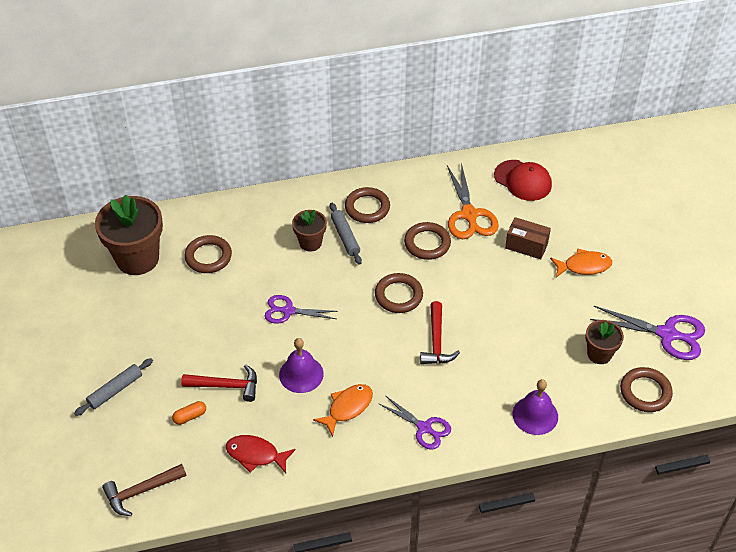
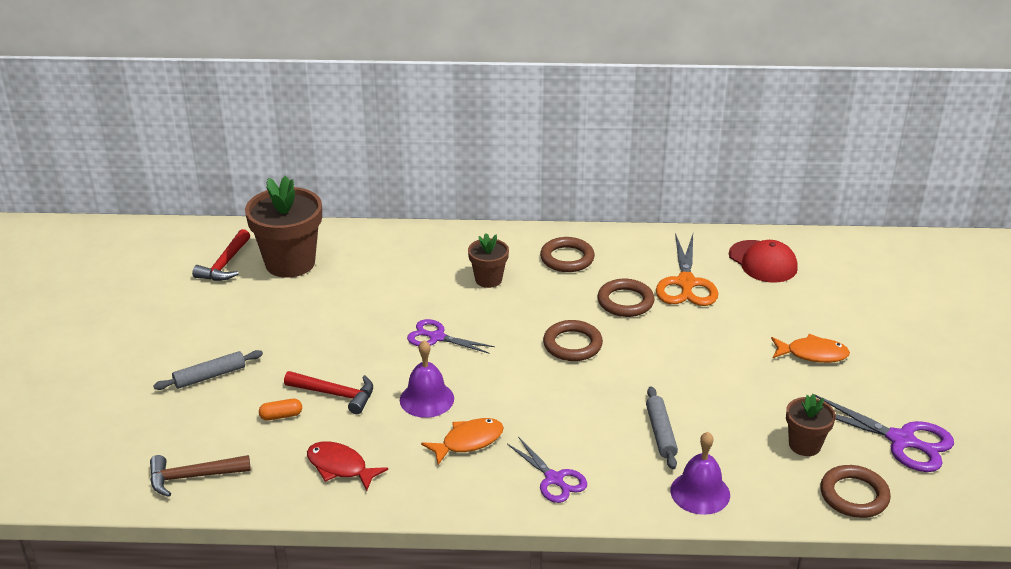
camera: 15 degrees right, 15 degrees down
brown ring [185,235,232,273] -> none
grey rolling pin [330,203,362,265] -> grey rolling pin moved to [646,386,678,469]
red hammer [420,301,460,364] -> red hammer moved to [192,229,250,281]
brown box [505,217,551,259] -> none

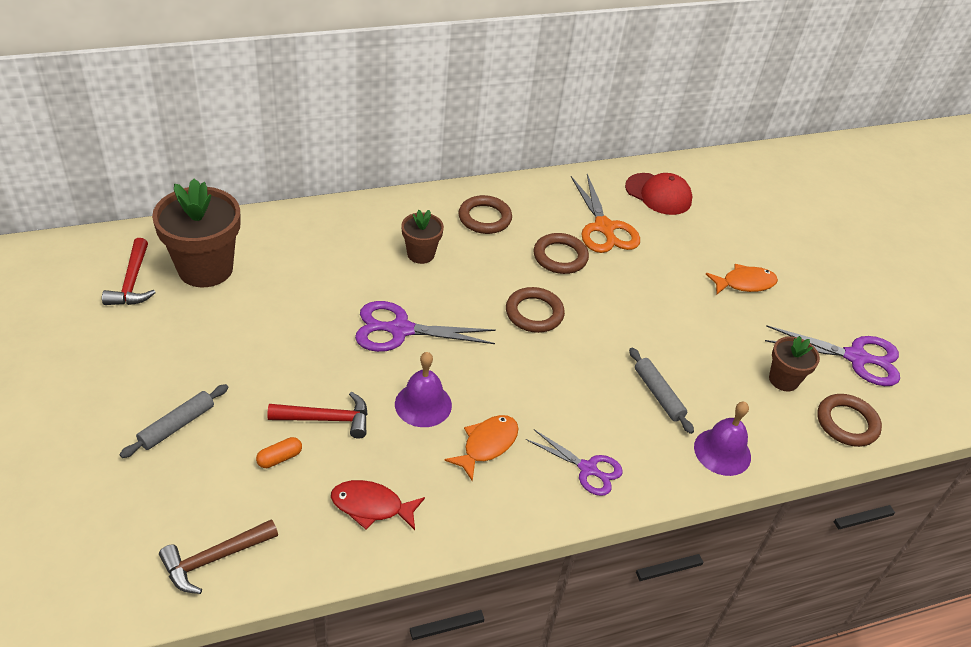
camera: 25 degrees left, 10 degrees up
purple scissors [407,319,495,354] -> purple scissors [355,301,496,352], size x1.53

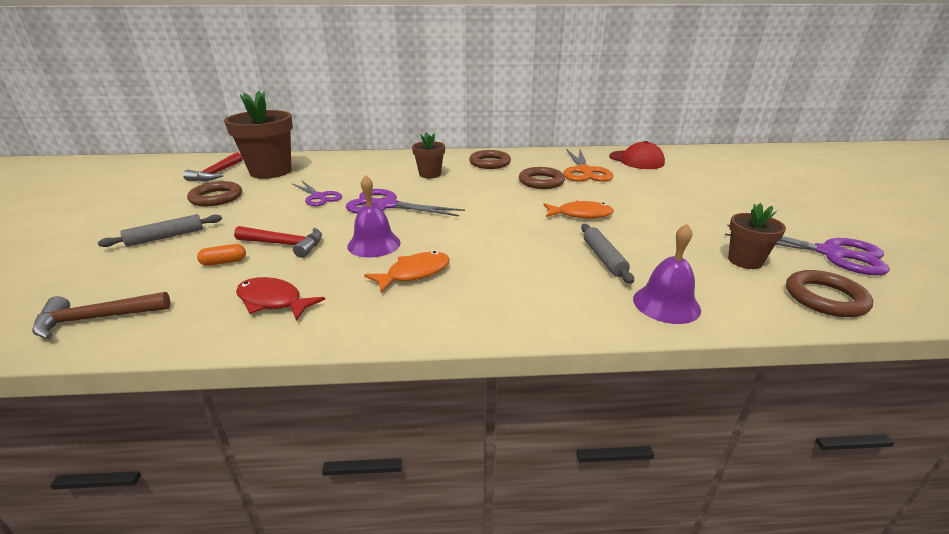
camera: 20 degrees right, 15 degrees down
brown ring [506,287,565,333] -> brown ring moved to [187,181,242,206]
purple scissors [526,429,623,496] -> purple scissors moved to [293,181,342,206]
orange fish [706,264,778,294] -> orange fish moved to [543,200,614,219]

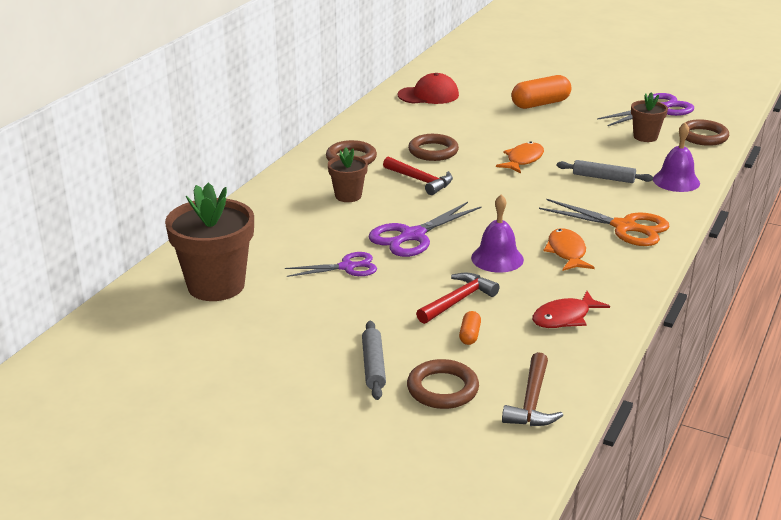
camera: 60 degrees left, 0 degrees up
red hammer [183,152,243,181] -> red hammer moved to [383,156,453,195]
brown ring [187,181,242,206] -> brown ring moved to [407,359,479,409]
orange scissors [563,149,613,182] -> orange scissors moved to [539,199,670,246]
none -> orange capsule [511,75,571,109]

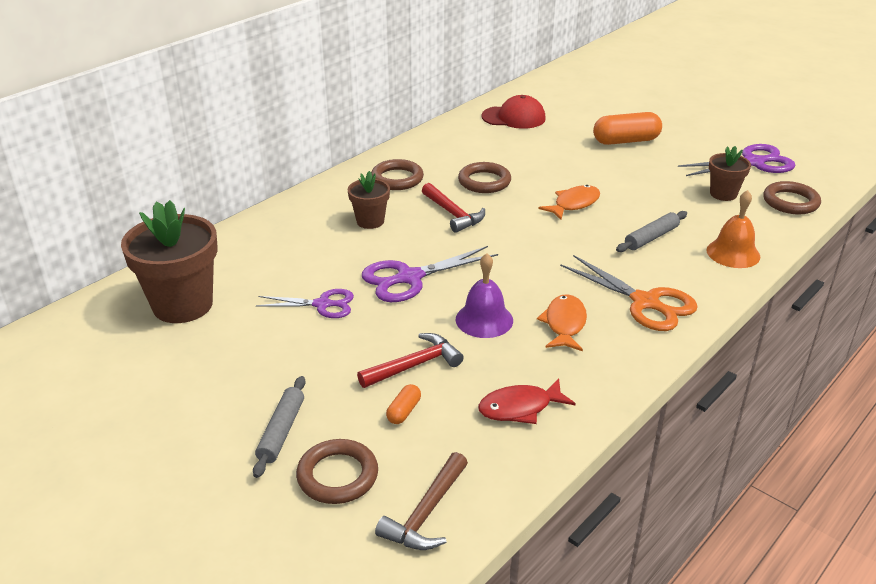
camera: 15 degrees right, 5 degrees up
grey rolling pin [557,160,653,183] -> grey rolling pin turned 75 degrees counterclockwise [616,211,687,252]
purple bell [653,123,700,192] -> orange bell [707,190,760,268]

